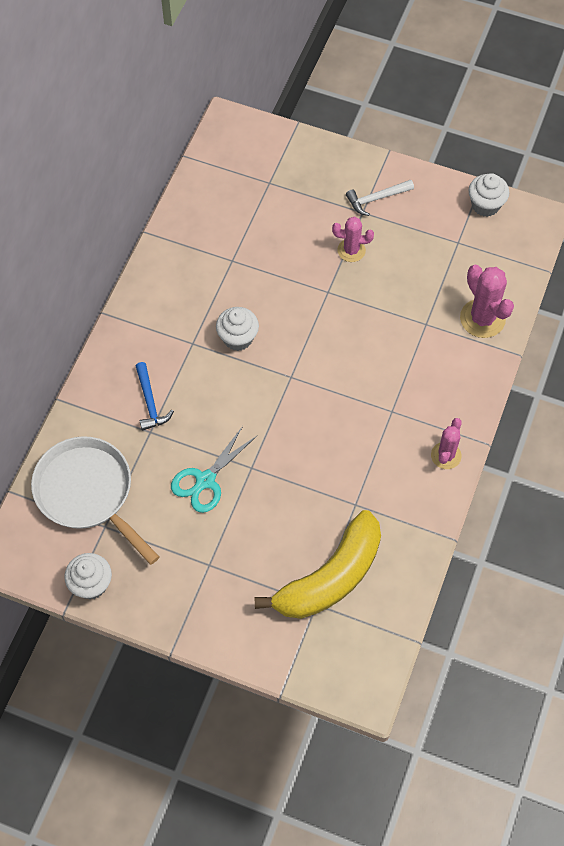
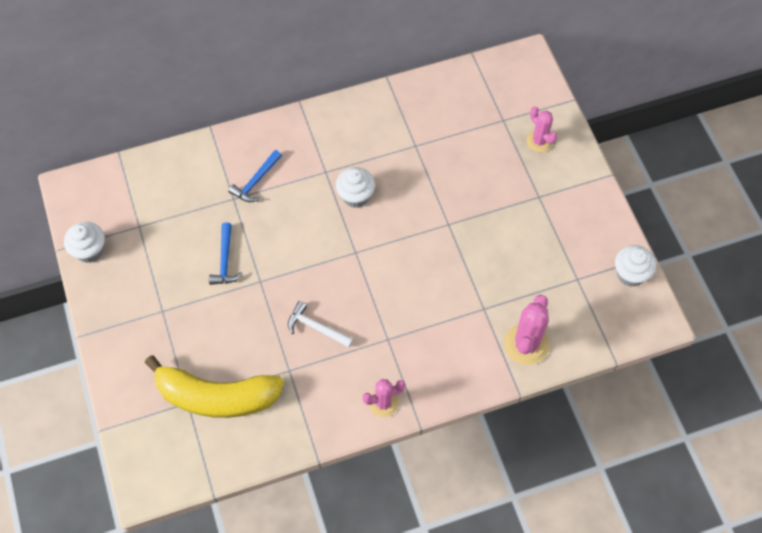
camera: 50 degrees right, 0 degrees up
white pan [31,436,159,565] -> none
turquoise scissors [171,426,257,513] -> blue hammer [209,222,243,285]
pink cactus [332,217,374,262] -> pink cactus moved to [527,107,558,152]
white hammer [346,180,414,216] -> white hammer moved to [288,301,354,348]

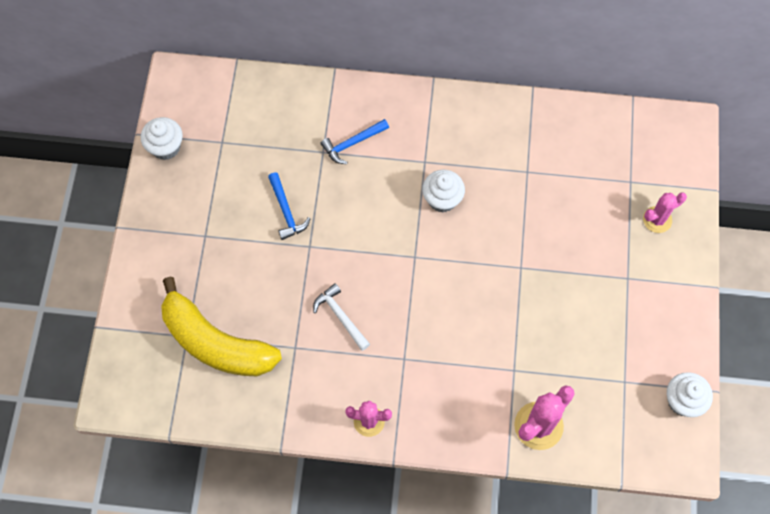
camera: 25 degrees right, 5 degrees up
blue hammer [209,222,243,285] -> blue hammer turned 45 degrees counterclockwise [268,172,311,240]
pink cactus [527,107,558,152] -> pink cactus turned 75 degrees clockwise [643,192,687,233]

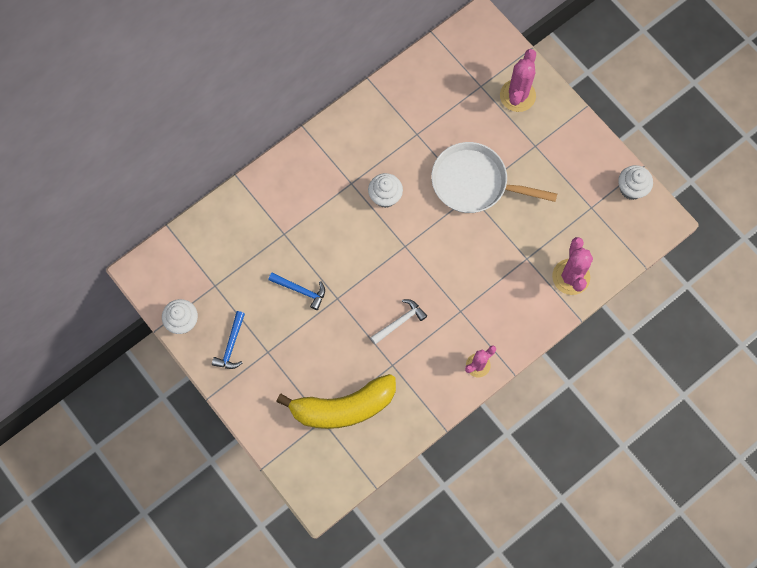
camera: 45 degrees left, 5 degrees up
white hammer [313,283,370,351] -> white hammer turned 135 degrees clockwise [370,299,427,344]
blue hammer [321,119,389,164] -> blue hammer moved to [212,311,245,369]
pink cactus [643,192,687,233] -> pink cactus [500,49,536,112], size x1.57
none -> white pan [431,142,557,213]

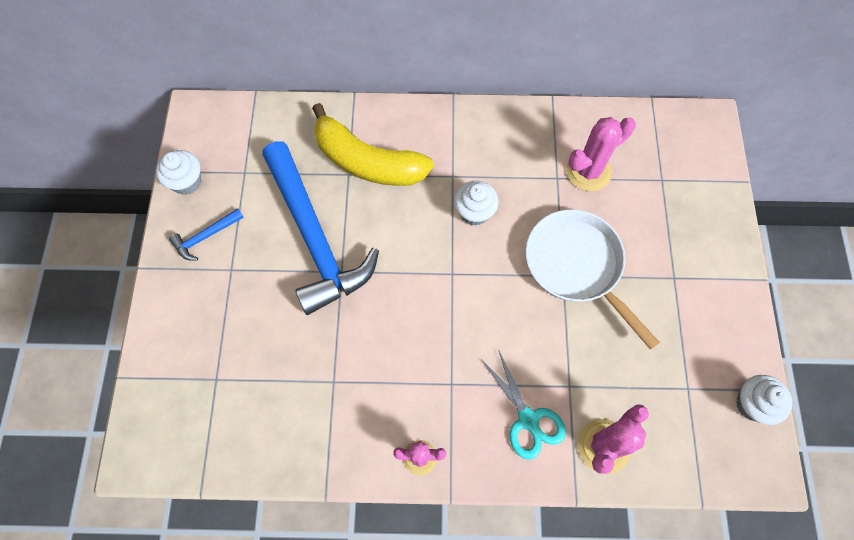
camera: 40 degrees right, 5 degrees down
blue hammer [268,273,325,310] -> blue hammer [262,141,379,315], size x2.48
yellow banana [276,374,396,429] -> yellow banana moved to [312,103,434,186]
white hammer [370,299,427,344] -> none
pink cactus [500,49,536,112] -> pink cactus moved to [566,117,636,191]
none -> turquoise scissors [481,349,566,460]

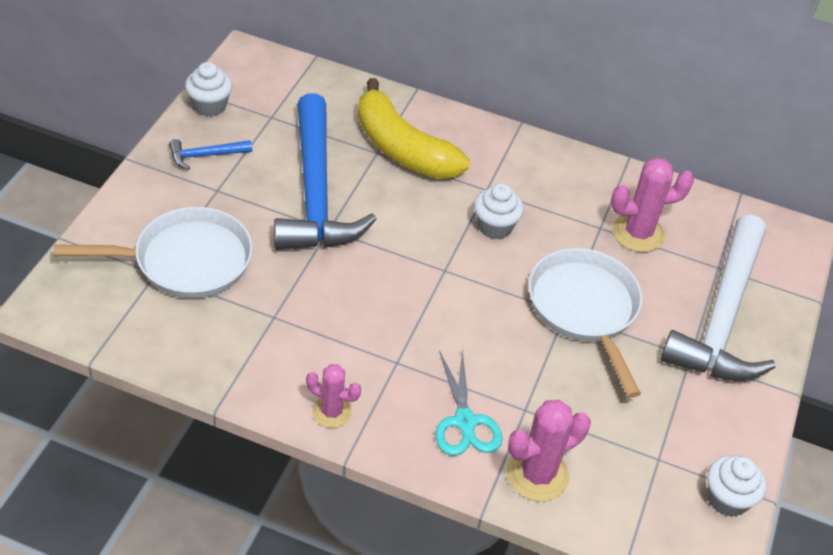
camera: 15 degrees right, 20 degrees down
none -> white pan [54,207,253,298]
none -> white hammer [660,214,776,381]

